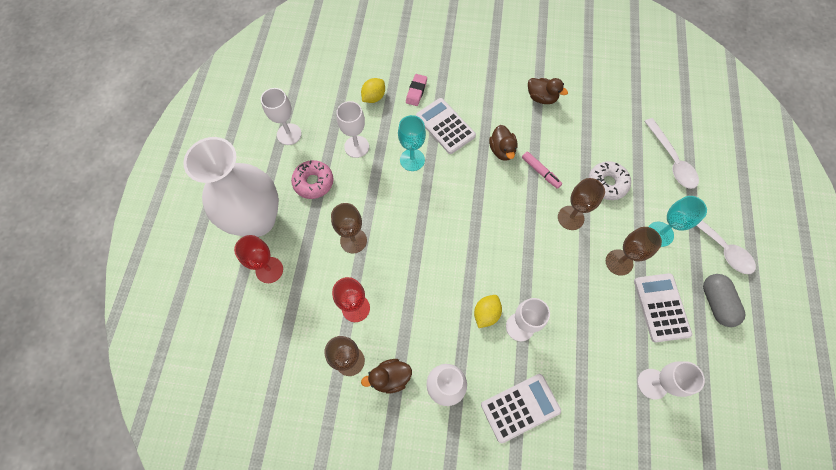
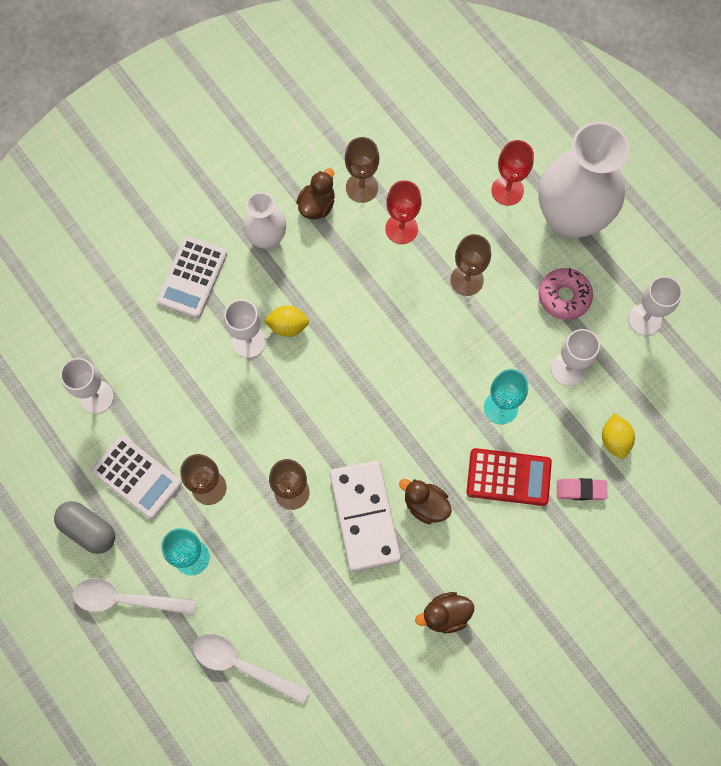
camera: 135 degrees right, 5 degrees up
pink eraser [406,74,427,106] -> pink eraser turned 60 degrees counterclockwise [557,478,607,500]
white calculator [416,98,476,154] -> red calculator [467,448,552,506]
yellow lemon [474,295,502,328] -> yellow lemon turned 75 degrees counterclockwise [264,305,309,337]
pink marker [522,151,562,189] -> white domino [330,460,401,572]
white donut [588,161,631,200] -> none

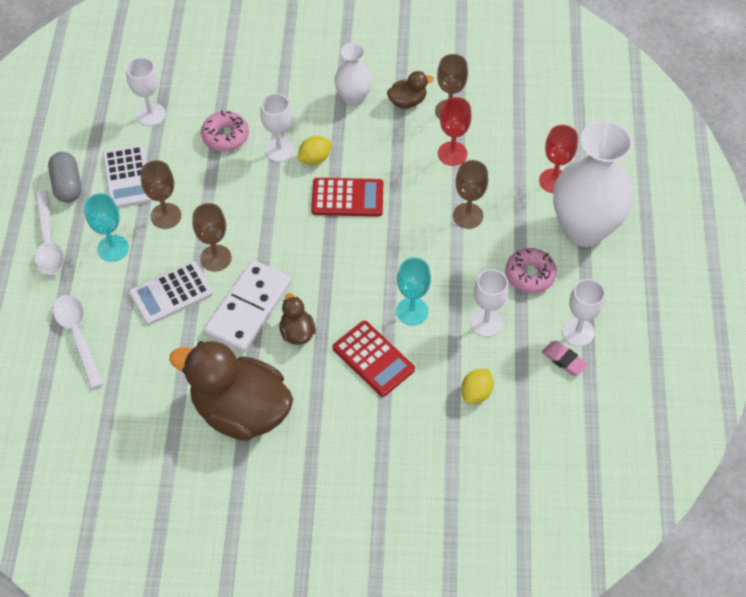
camera: 40 degrees right, 15 degrees down
white spoon [73,579,196,615] -> white spoon turned 150 degrees counterclockwise [35,190,64,275]
white calculator [156,236,227,319] -> white calculator moved to [129,261,213,325]
yellow lemon [264,305,309,337] -> yellow lemon turned 75 degrees counterclockwise [297,136,331,165]
brown duck [415,592,474,633] -> brown duck [169,341,293,441], size x2.27
pink eraser [557,478,607,500] -> pink eraser moved to [542,341,588,376]
none -> pink donut [201,110,249,152]
none -> red calculator [311,178,383,216]

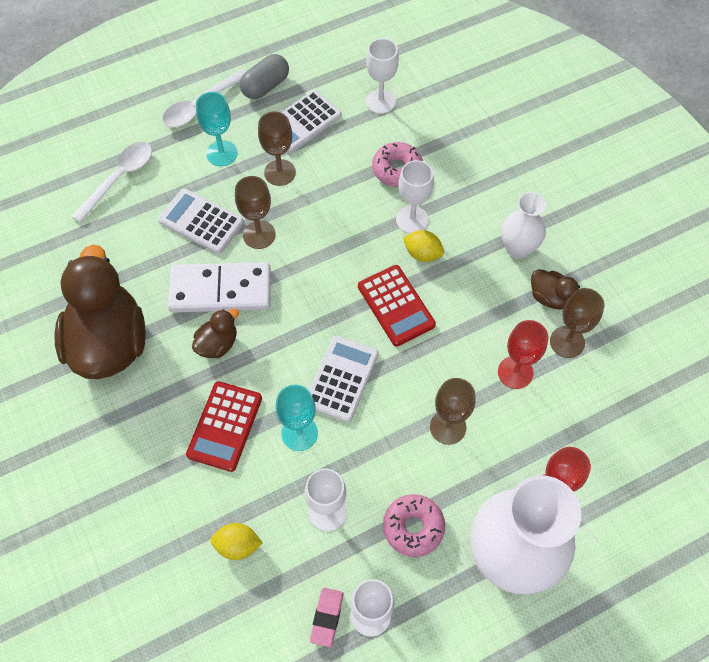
camera: 60 degrees right, 5 degrees up
none -> white calculator [309,335,379,423]

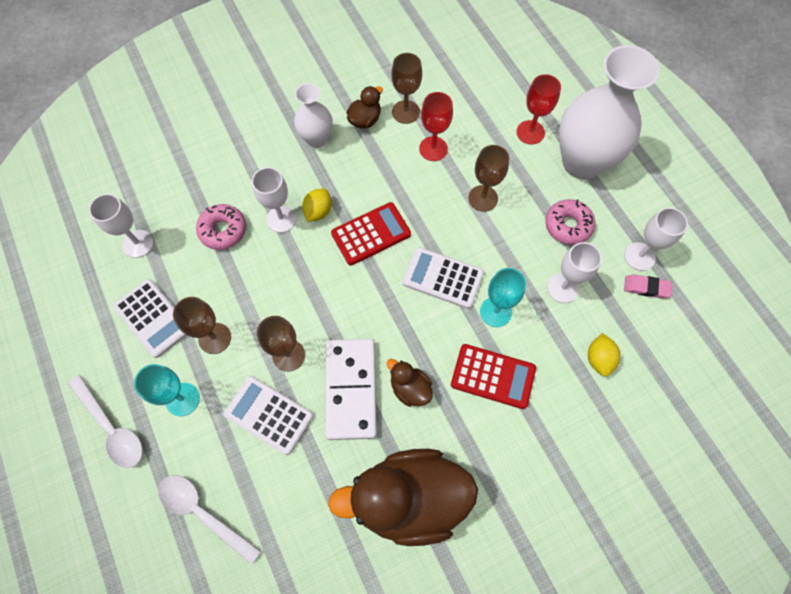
camera: 90 degrees left, 5 degrees up
white calculator [158,188,244,254] -> white calculator turned 90 degrees clockwise [223,376,314,455]
grey capsule [240,54,289,99] -> none

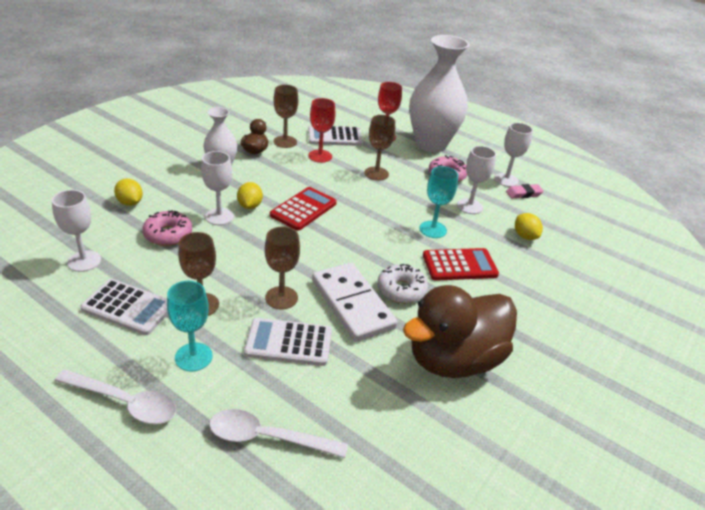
camera: 30 degrees left, 30 degrees down
brown duck [387,359,433,407] -> white donut [377,264,428,303]
white calculator [403,247,484,309] -> white calculator moved to [308,125,363,146]
none -> yellow lemon [114,179,143,206]

